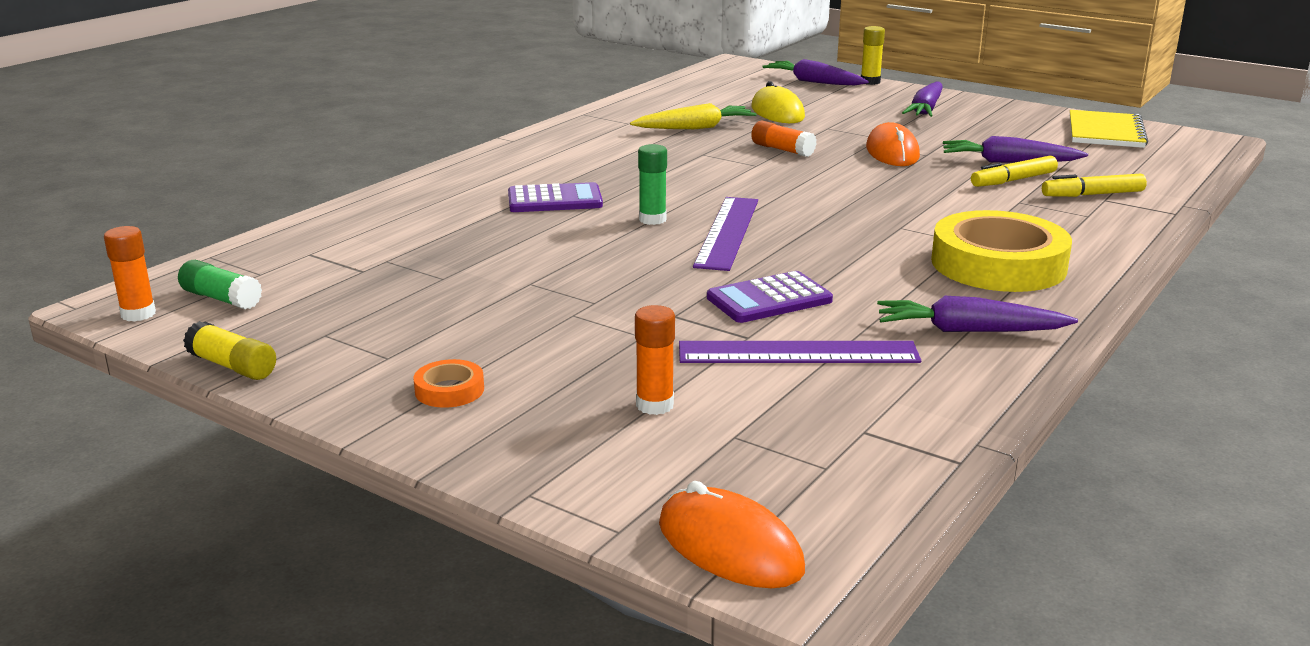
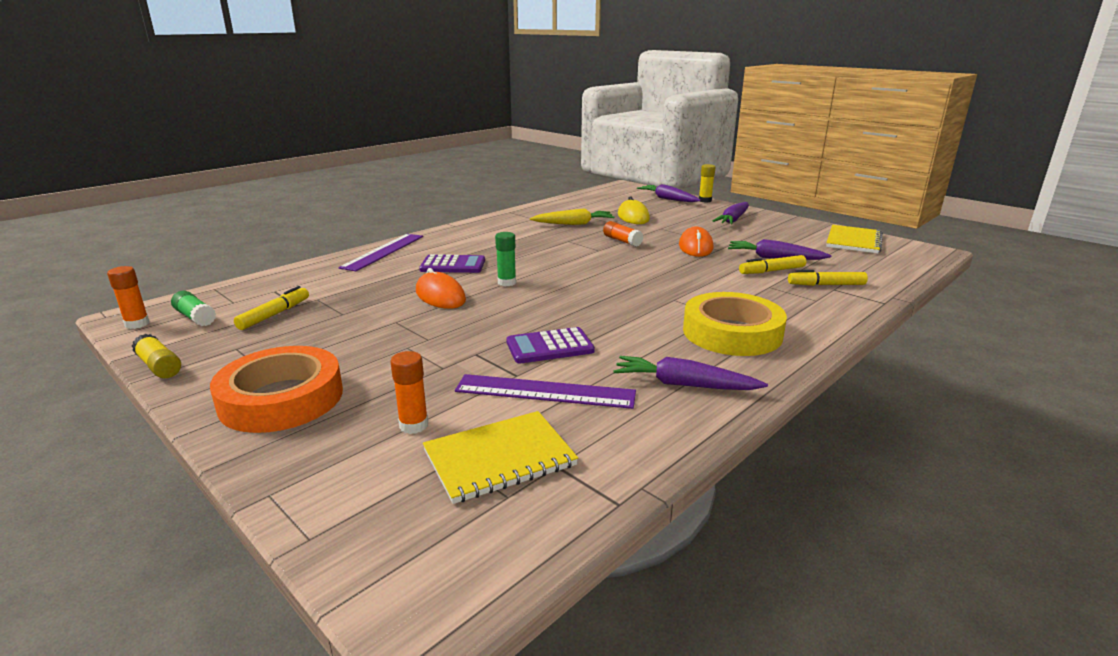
camera: 10 degrees right, 0 degrees up
orange tape [413,359,484,408] -> orange tape [210,346,343,433], size x2.37
orange mouse [659,481,805,588] -> orange mouse moved to [416,268,466,309]
purple ruler [693,197,758,271] -> purple ruler moved to [338,234,423,271]
none -> yellow marker [234,286,309,330]
none -> yellow notebook [423,411,578,504]

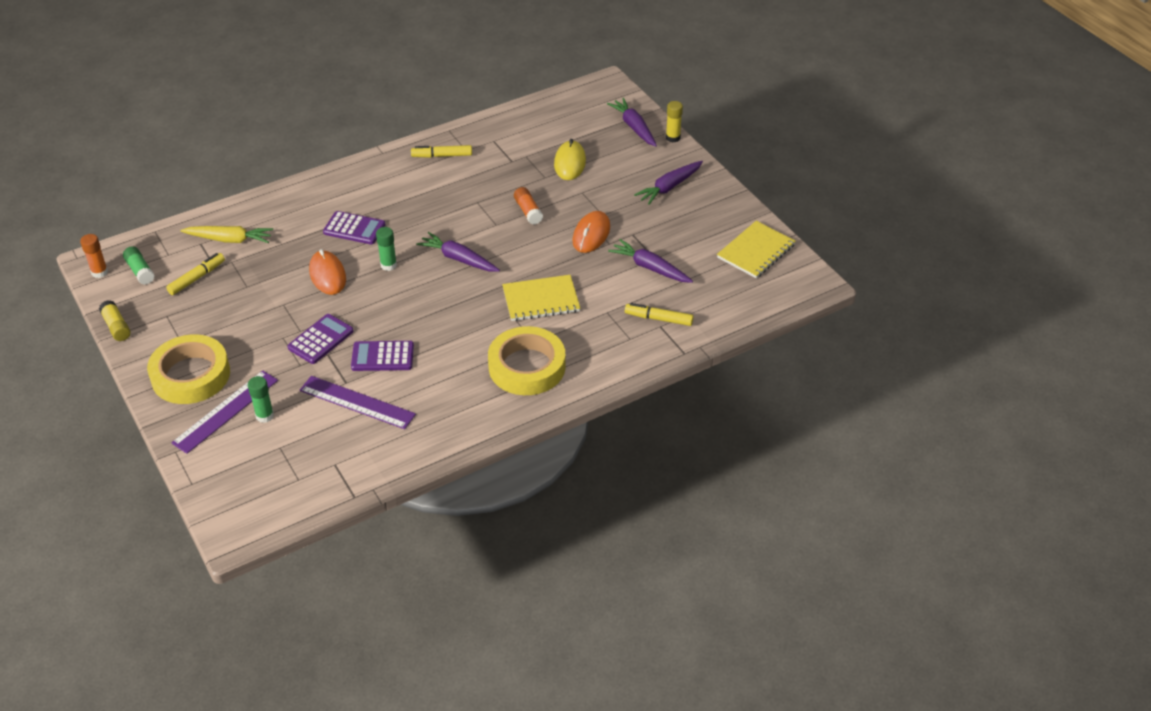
camera: 15 degrees right, 20 degrees up
orange tape [210,346,343,433] -> yellow tape [147,335,230,404]
purple ruler [338,234,423,271] -> purple ruler moved to [171,370,278,454]
orange glue stick [390,351,428,434] -> green glue stick [248,376,274,423]
yellow notebook [423,411,578,504] -> yellow notebook moved to [502,275,580,321]
yellow carrot [530,208,614,225] -> yellow carrot moved to [180,226,273,243]
purple carrot [613,356,768,390] -> purple carrot moved to [416,232,500,272]
yellow marker [739,255,806,274] -> yellow marker moved to [411,145,472,158]
none -> purple calculator [287,314,353,364]

